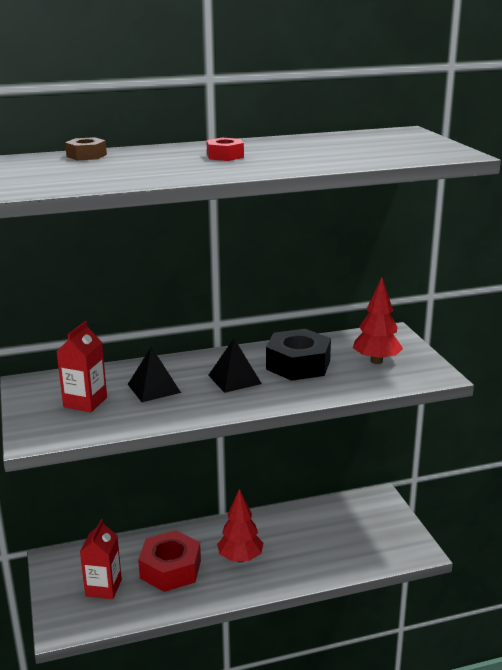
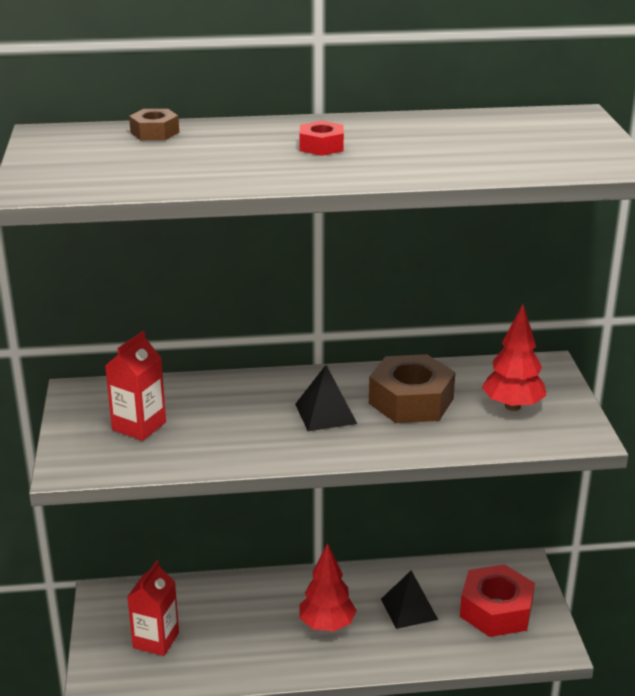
camera: 10 degrees right, 5 degrees up
black pyramid [128,347,181,402] -> black pyramid moved to [381,571,438,629]
red nut [138,530,201,592] -> red nut moved to [460,564,535,637]
black nut [266,329,331,381] -> brown nut [369,354,455,423]

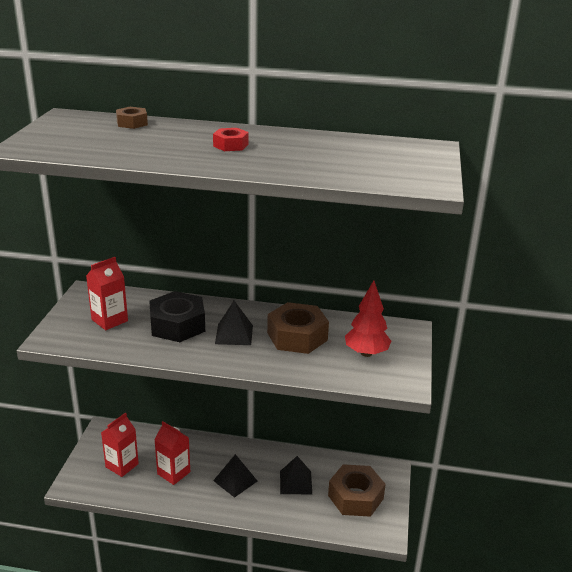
camera: 15 degrees right, 0 degrees up
red tree [299,543,357,631] -> black pyramid [213,454,257,498]
red nut [460,564,535,637] -> brown nut [328,464,386,517]
none -> black nut [149,291,205,342]
none -> red carton [154,421,190,485]

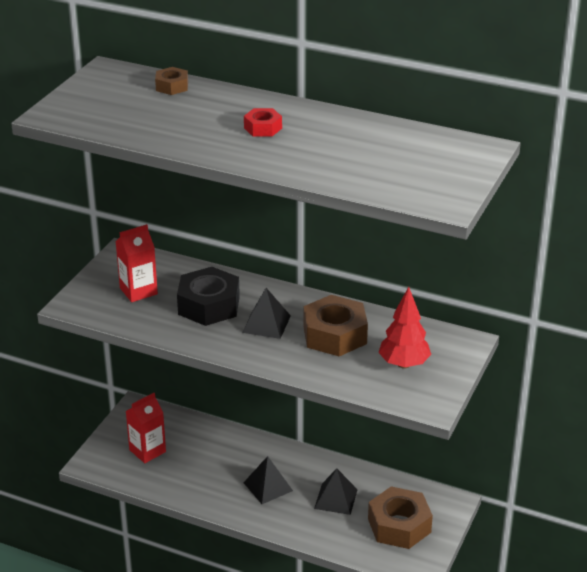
camera: 15 degrees right, 5 degrees up
red carton [154,421,190,485] -> none

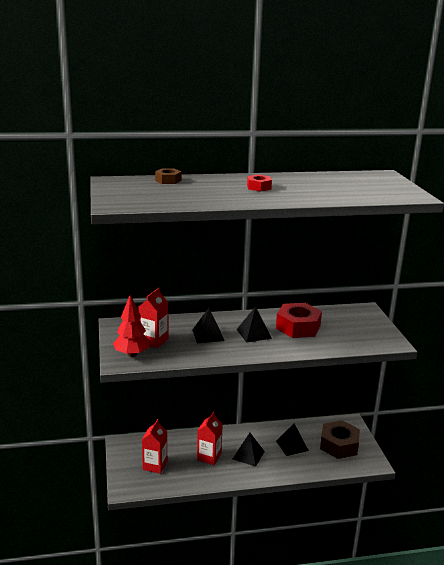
camera: 35 degrees left, 10 degrees down
black nut [177,267,240,326] -> black pyramid [192,308,225,343]
brown nut [303,295,368,356] -> red nut [276,303,322,338]
red tree [378,287,431,369] -> red tree moved to [113,294,150,357]
none -> red carton [197,412,223,465]

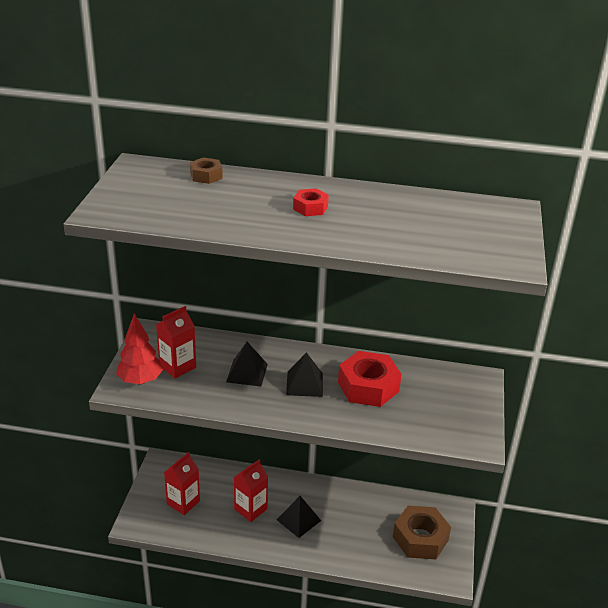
camera: 20 degrees right, 10 degrees up
black pyramid [276,424,309,456] -> none

